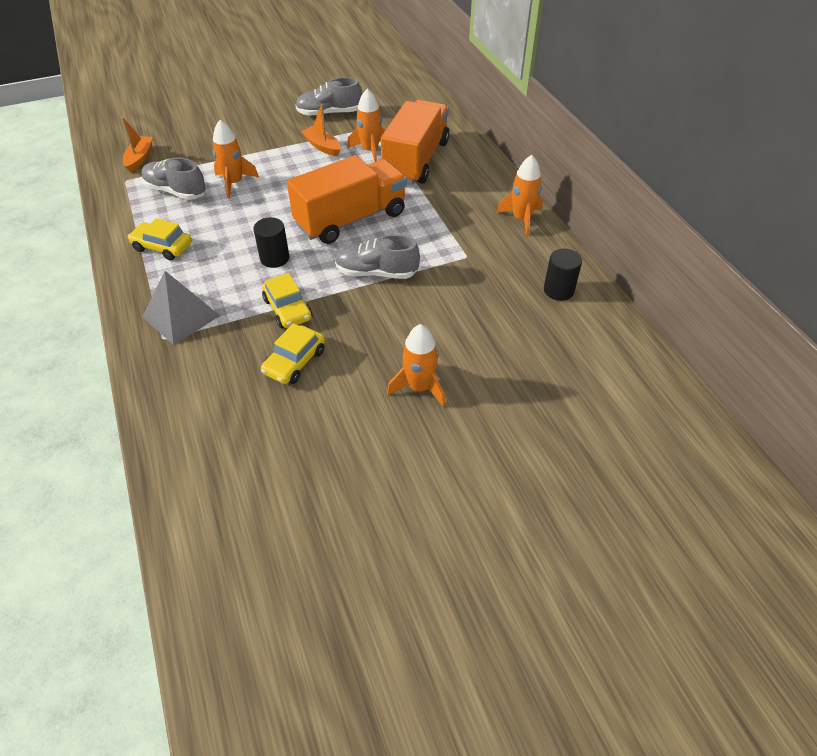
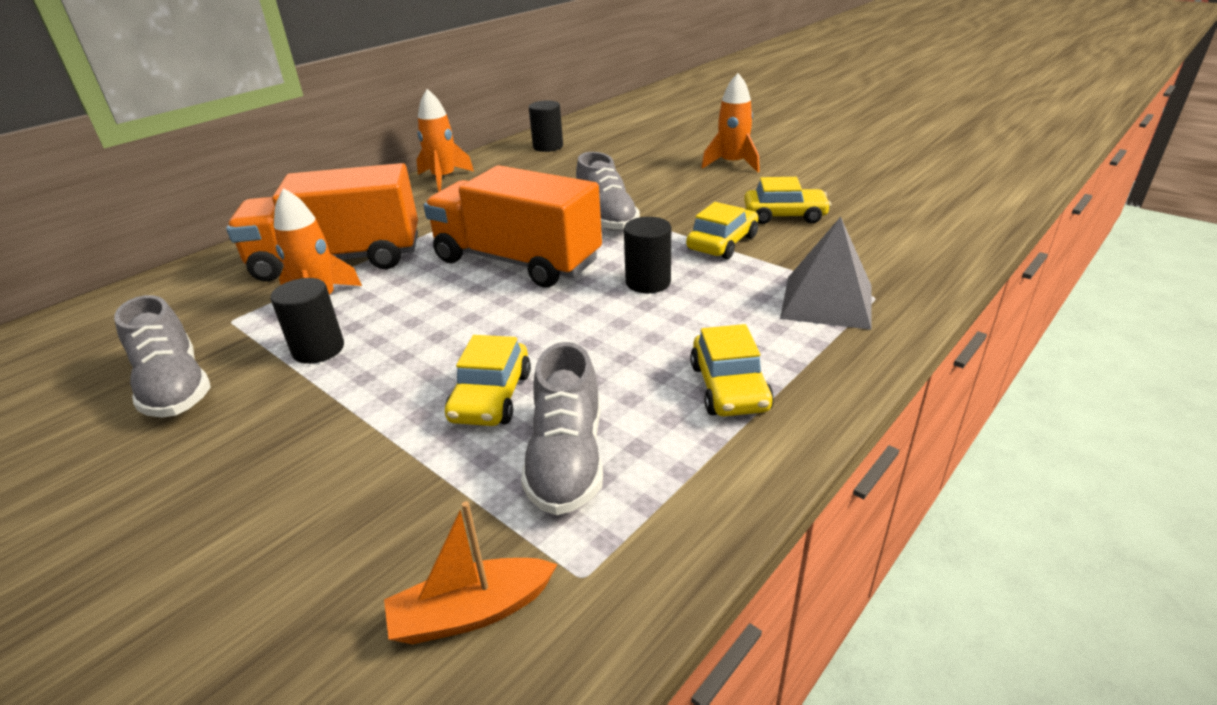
camera: 115 degrees left, 15 degrees down
orange rocket [213,120,259,199] -> yellow car [445,335,531,426]
orange boat [301,104,341,156] -> black cylinder [270,278,344,364]

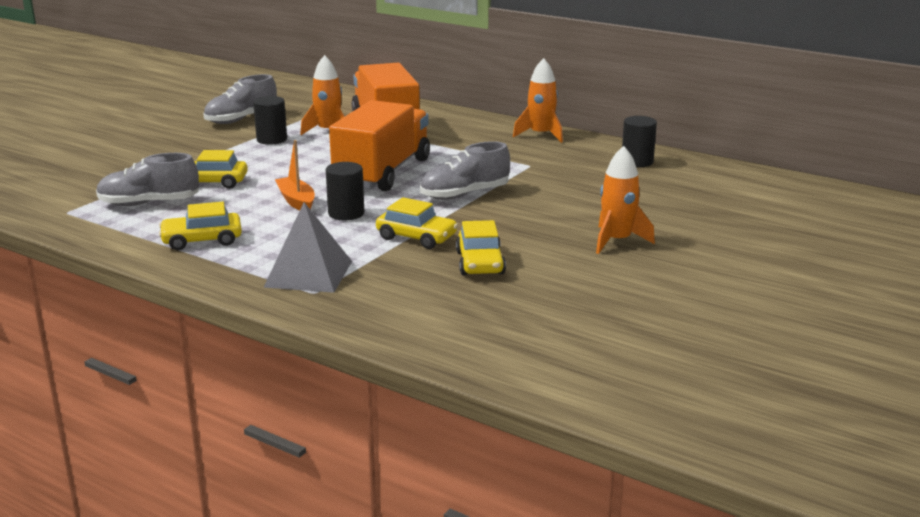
camera: 80 degrees right, 10 degrees down
orange boat [384,501,558,644] -> orange boat moved to [275,140,315,210]

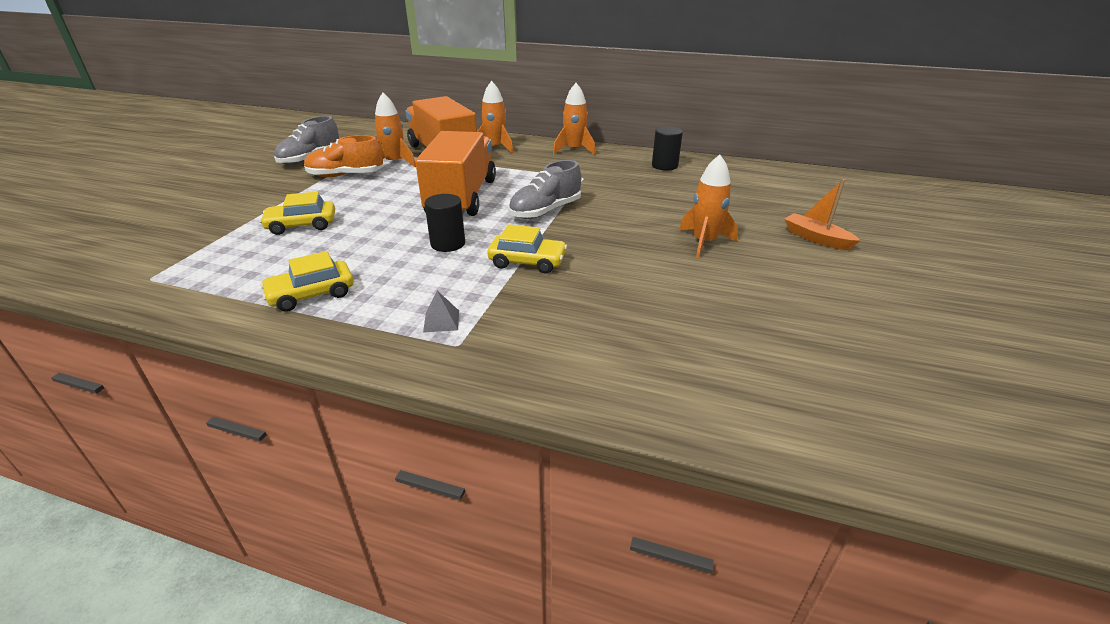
camera: 15 degrees left, 10 degrees up
grey shoe [96,153,199,206] -> none
black cylinder [253,96,287,145] -> orange shoe [304,135,383,177]
grey pyramid [263,202,352,293] -> grey pyramid [423,291,459,333], size x0.46
orange boat [275,140,315,210] -> orange boat moved to [785,179,861,250]
yellow car [456,220,506,275] -> none
none -> orange rocket [477,81,513,153]

